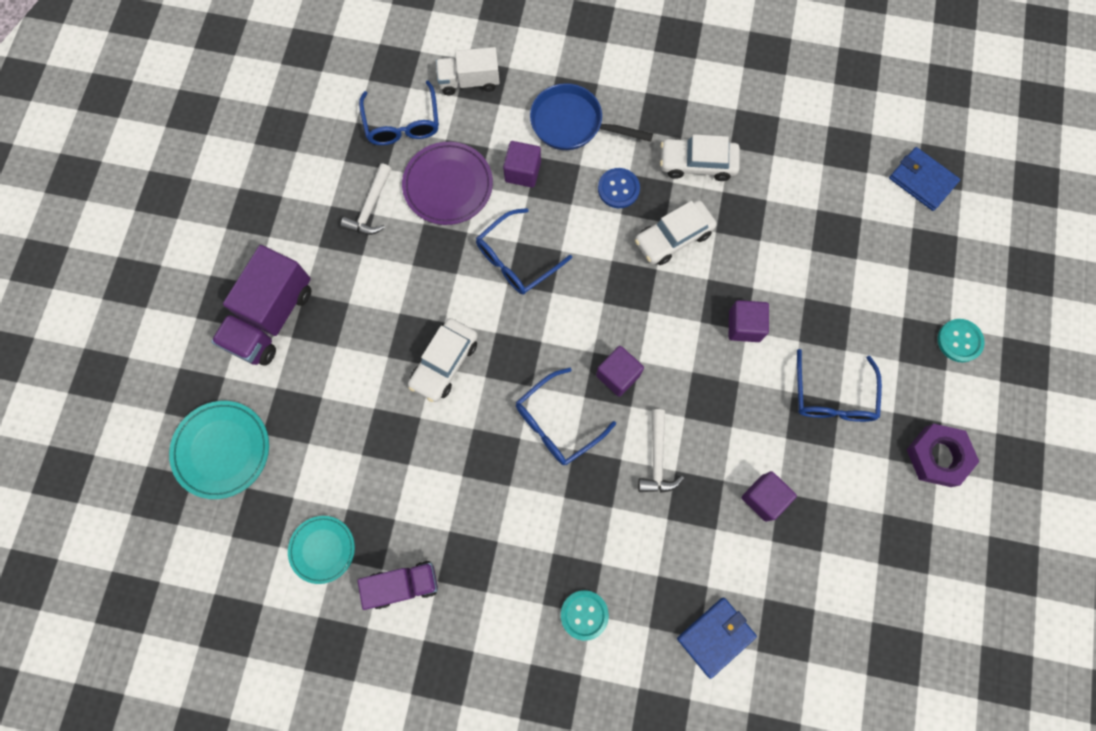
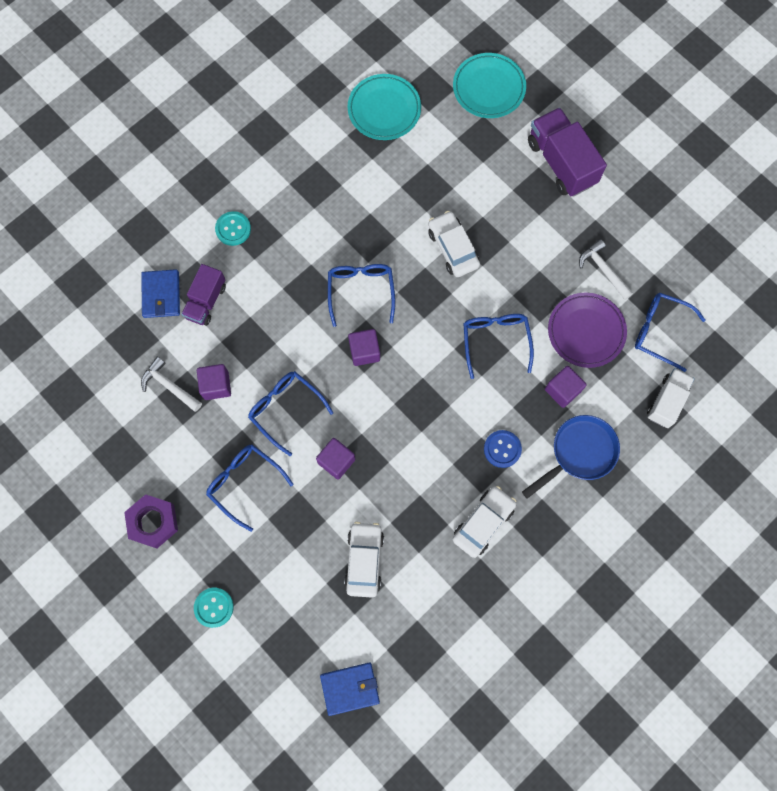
camera: 125 degrees right, 0 degrees up
turquoise plate [288,516,355,584] -> turquoise plate [348,74,421,140], size x1.53
purple truck [358,561,438,610] -> purple truck moved to [181,264,226,326]
white car [635,200,717,265] -> white car moved to [344,522,384,598]
white hammer [638,409,684,493] -> white hammer moved to [141,357,202,412]
none -> blue glasses [248,371,334,456]

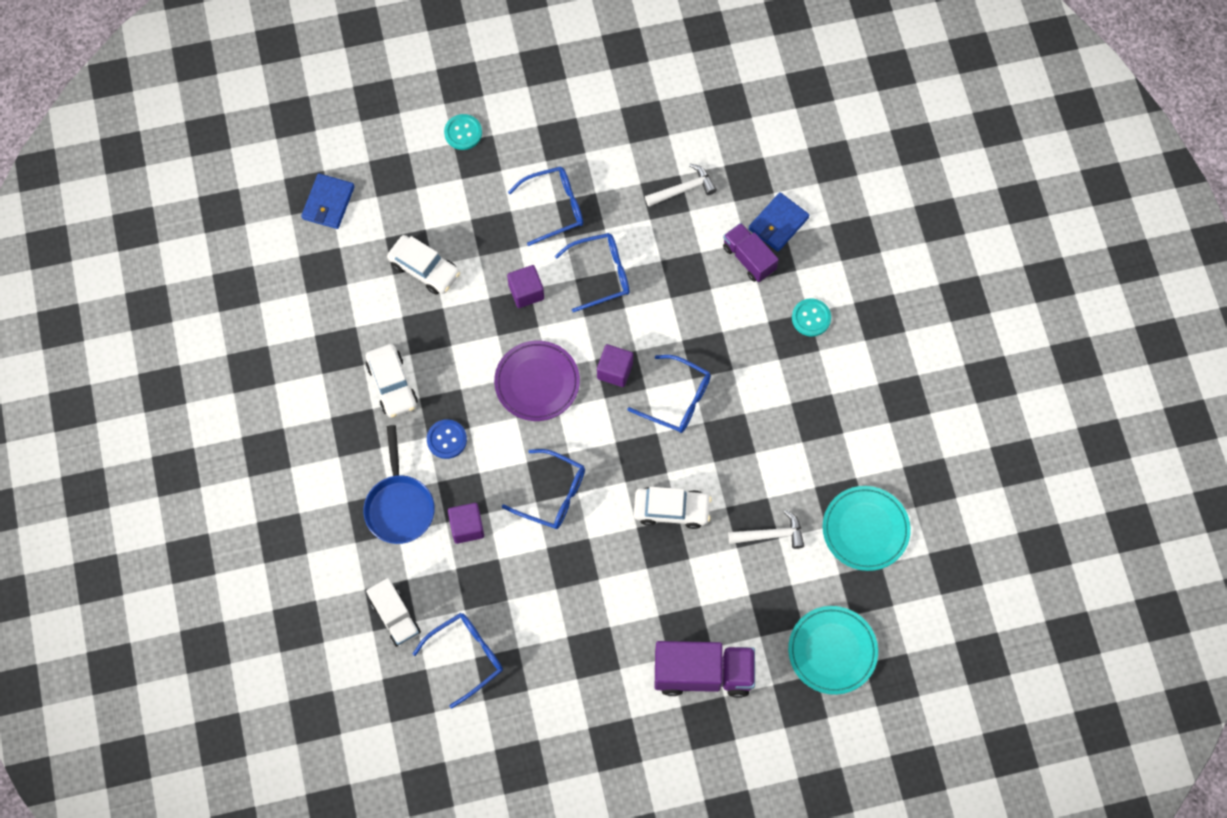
camera: 120 degrees right, 5 degrees down
purple nut [124,494,178,548] -> none
blue wallet [141,269,180,318] -> blue wallet turned 75 degrees counterclockwise [748,192,810,252]
purple cube [197,364,231,400] -> none
purple plate [548,293,627,368] -> purple plate moved to [494,340,580,421]
white hammer [579,239,633,300] -> white hammer moved to [728,510,804,549]

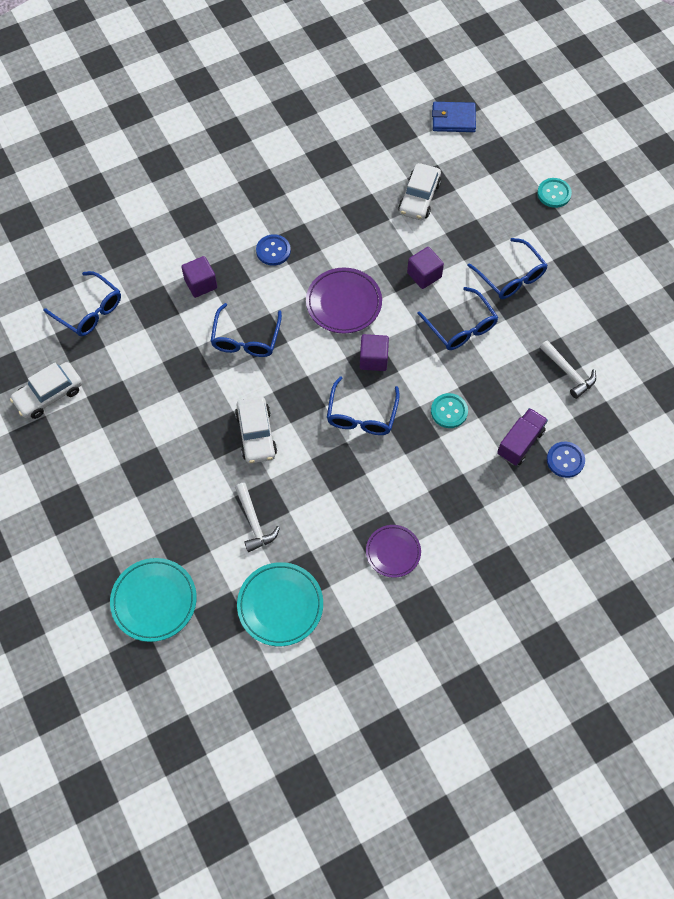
camera: 75 degrees right, 5 degrees down
blue pan [363,425,435,544] -> none
white car [366,344,418,418] -> white car moved to [10,362,82,419]
white truck [366,578,421,647] -> none
purple truck [655,641,755,698] -> none
blue wallet [748,192,810,252] -> blue button [547,442,585,478]
turquoise button [792,299,831,336] -> turquoise button moved to [431,393,468,428]
none -> purple plate [366,525,421,578]

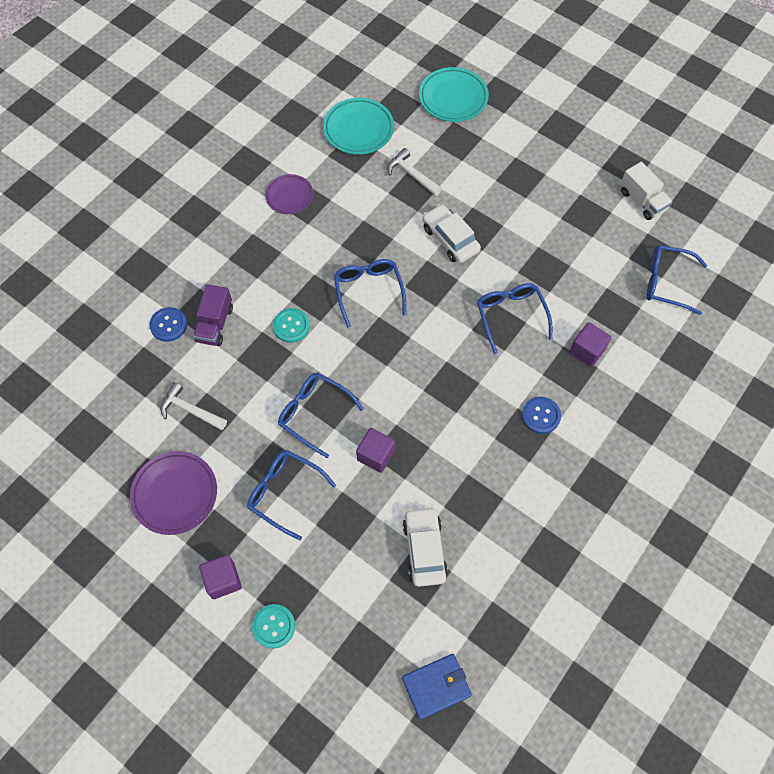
camera: 155 degrees right, 0 degrees up
white car [10,362,82,419] -> white truck [621,162,673,220]
purple plate [306,268,382,333] -> purple plate moved to [130,451,217,535]
purple cube [360,334,389,371] -> purple cube moved to [199,555,242,599]

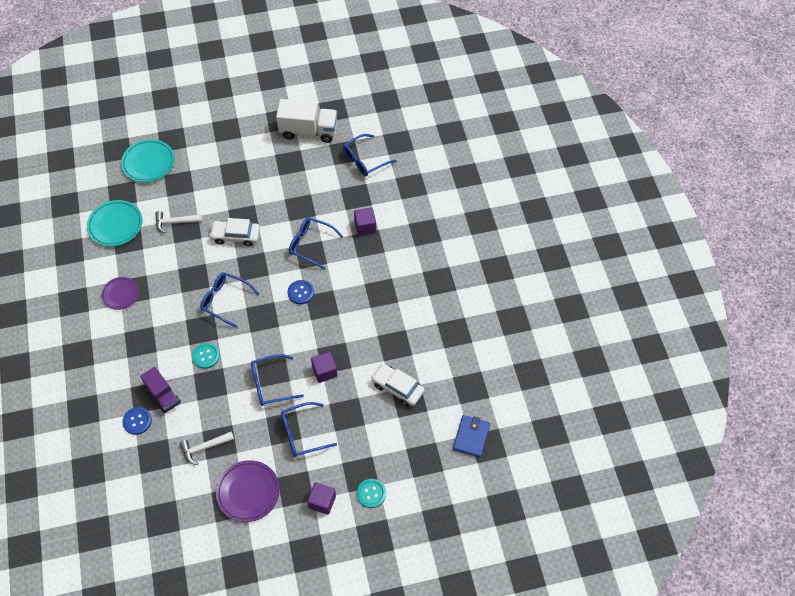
camera: 50 degrees left, 5 degrees down
blue button [522,397,561,434] -> blue button moved to [288,280,314,304]
white truck [621,162,673,220] -> white truck [276,99,338,143], size x1.59

